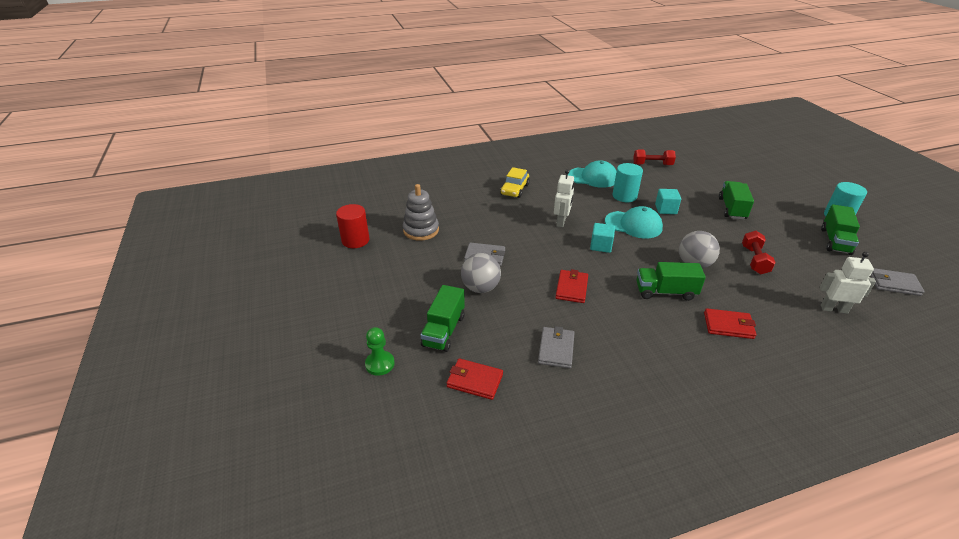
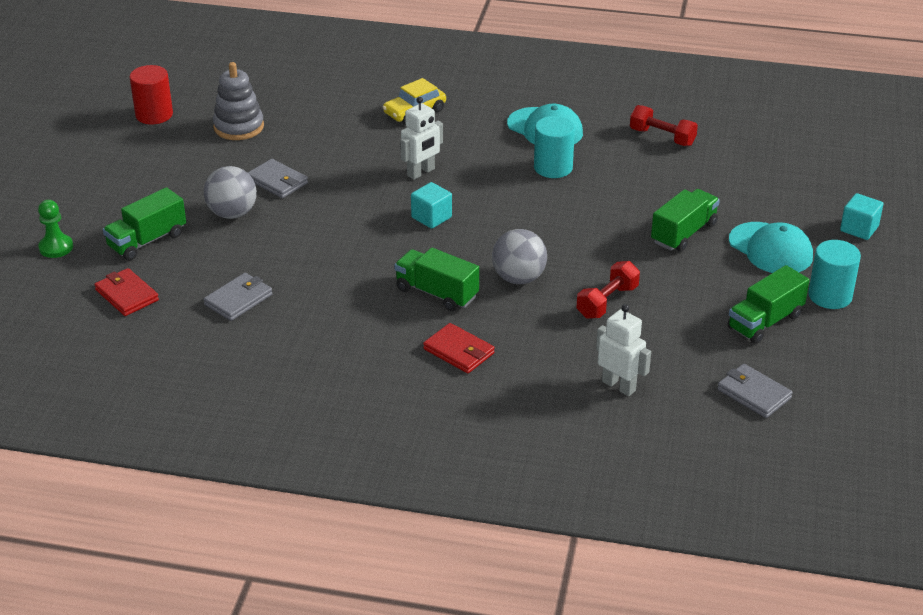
camera: 30 degrees right, 0 degrees up
red wallet [555,269,588,303] -> none
turquoise cap [605,206,663,239] -> turquoise cap moved to [729,222,813,273]
turquoise cube [655,189,681,214] -> turquoise cube moved to [840,193,883,240]

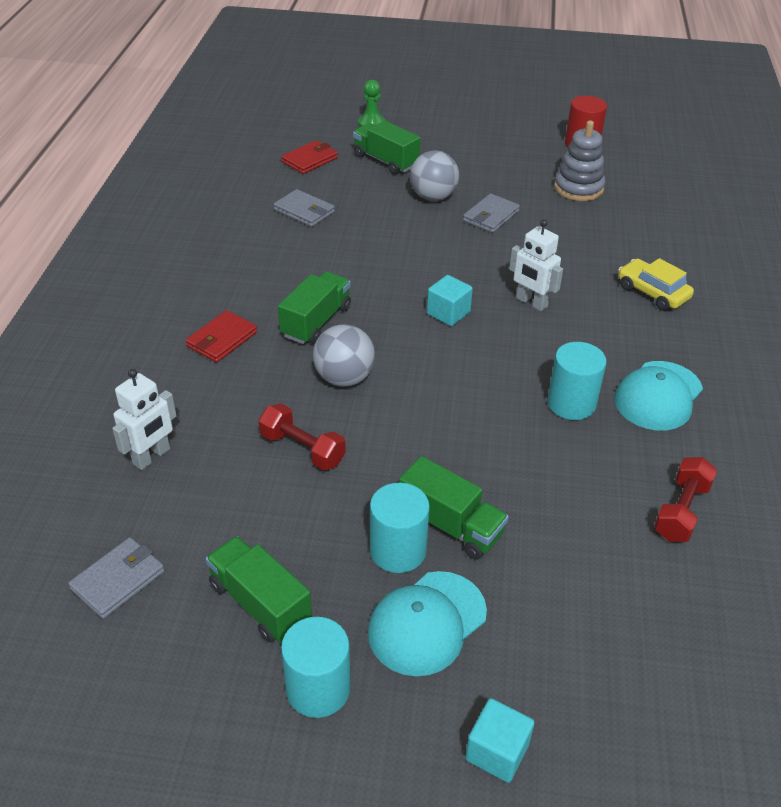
camera: 85 degrees right, 5 degrees up
none -> turquoise cylinder [370,483,430,573]

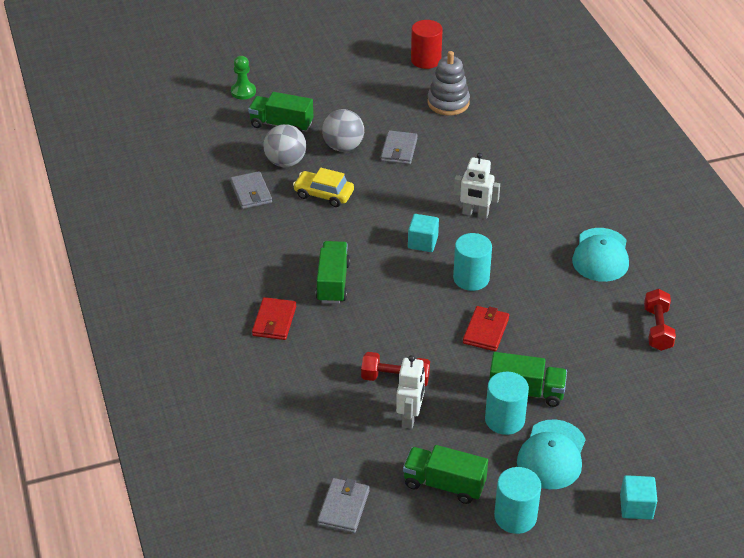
camera: 25 degrees left, 0 degrees up
white robot [112,369,177,470] -> white robot moved to [396,355,425,429]
grey wallet [274,189,335,227] -> grey wallet turned 60 degrees clockwise [230,171,272,209]
red wallet [281,140,338,174] -> red wallet moved to [463,306,509,351]
grey ball [313,324,375,386] -> grey ball moved to [263,124,306,167]
turquoise cylinder [547,342,607,420] -> turquoise cylinder moved to [453,233,492,291]
yellow car [618,258,694,311] -> yellow car moved to [293,168,354,207]

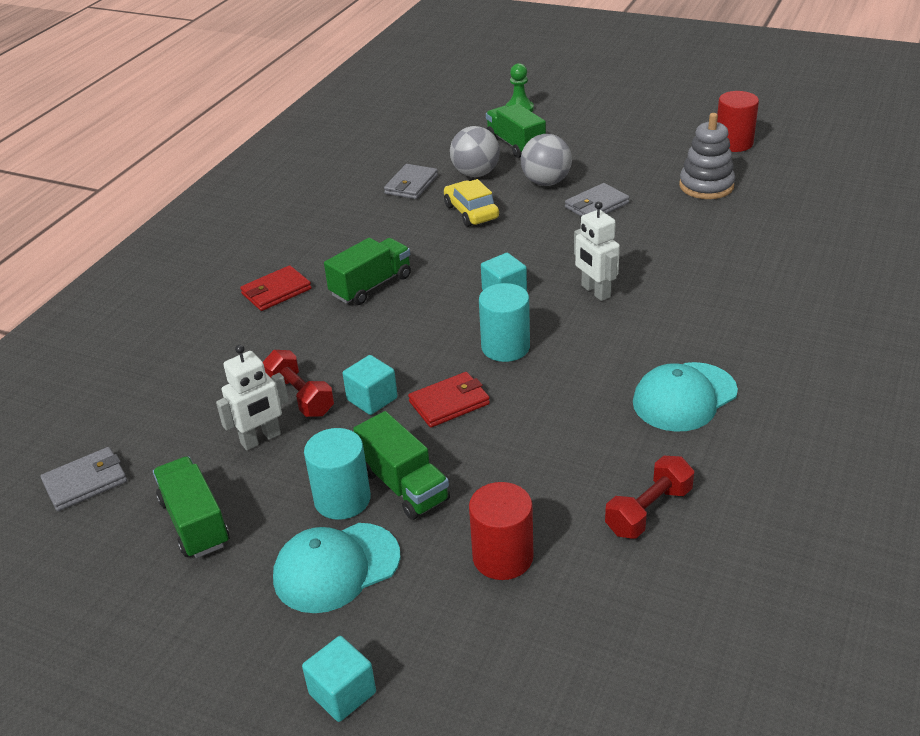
camera: 45 degrees right, 5 degrees down
turquoise cylinder [494,467,541,534] -> none
none -> turquoise cube [343,355,398,415]
none -> red cylinder [469,482,534,580]

